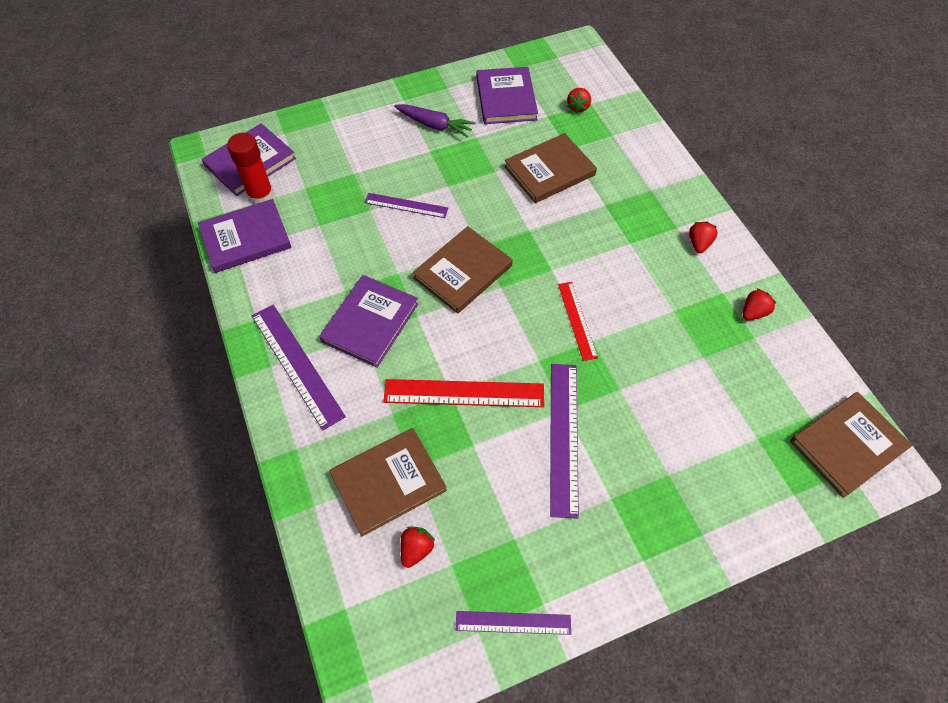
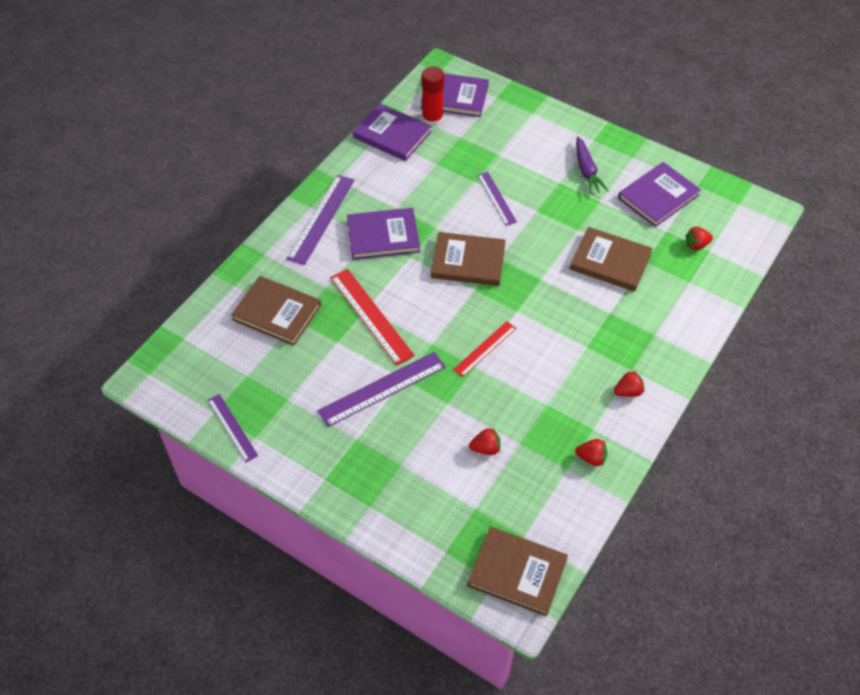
camera: 55 degrees right, 5 degrees down
red strawberry [401,527,435,568] -> red strawberry moved to [469,428,501,455]

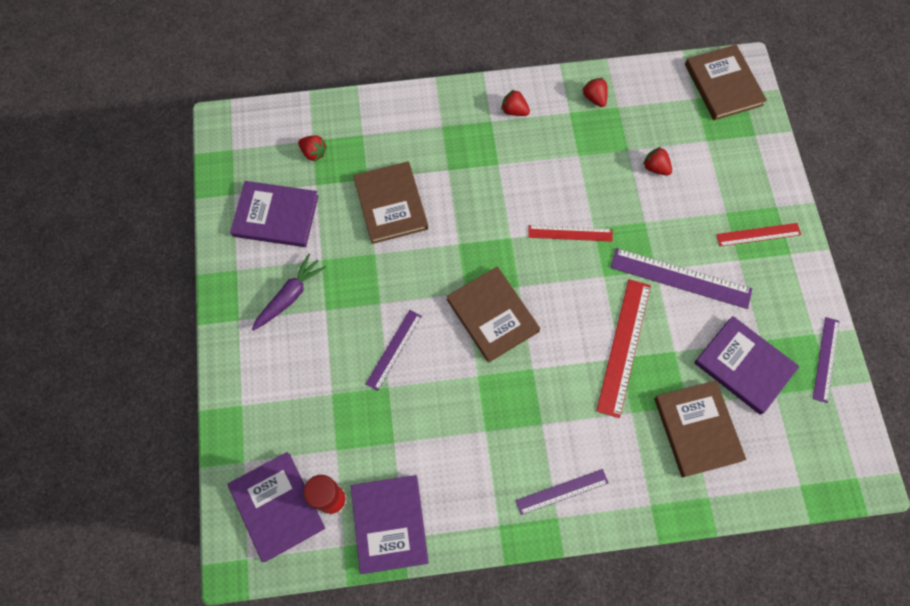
camera: 130 degrees left, 15 degrees up
purple ruler [287,175,354,265] -> purple ruler [516,469,609,515], size x0.61
purple book [347,208,420,260] -> purple book moved to [694,316,799,415]
none -> red ruler [716,223,801,247]

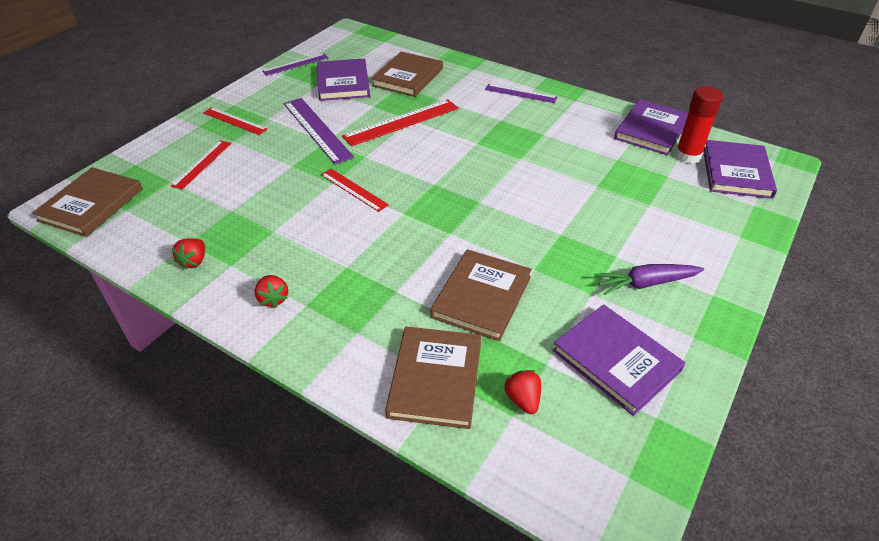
camera: 140 degrees left, 25 degrees down
purple ruler [366,310,422,391] -> none
brown book [447,267,540,363] -> brown book moved to [385,326,482,429]
red strawberry [643,147,672,176] -> none
none -> red ruler [171,140,231,190]

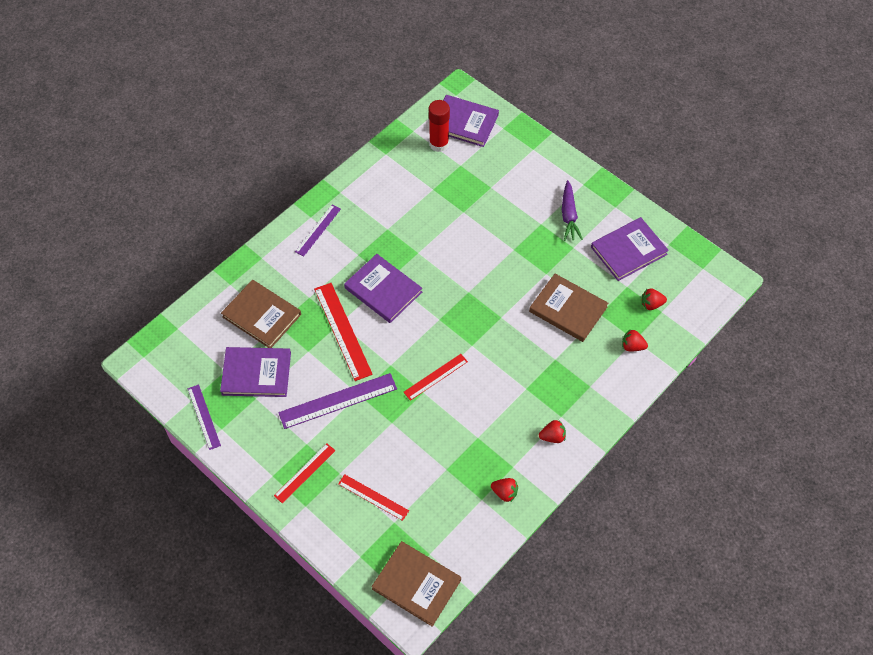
camera: 80 degrees left, 15 degrees up
brown book [385,326,482,429] -> red strawberry [622,329,648,352]
purple book [614,99,688,155] -> purple book moved to [344,254,422,323]

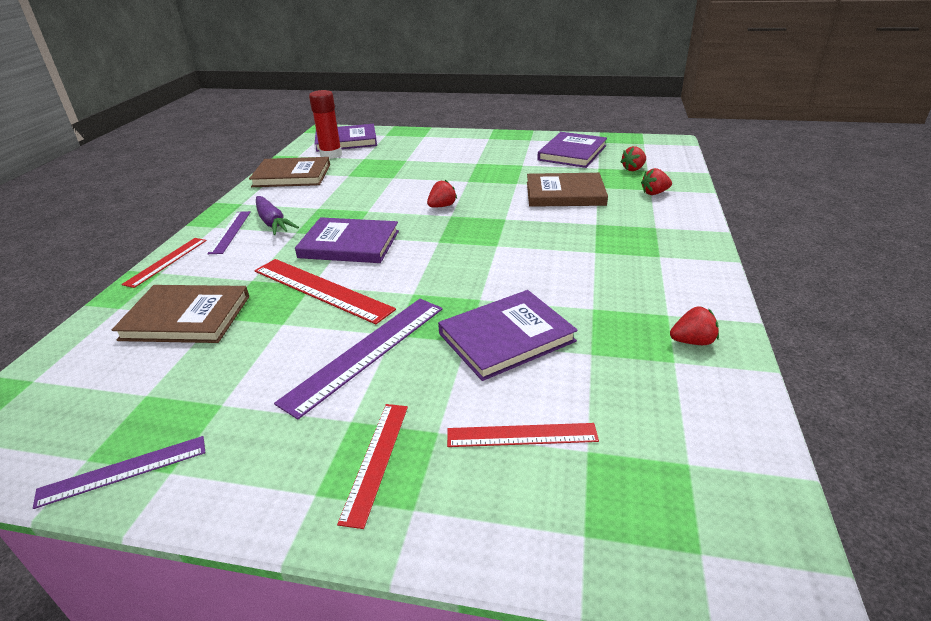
camera: 30 degrees left, 25 degrees down
purple ruler [188,384,221,450] -> purple ruler turned 60 degrees counterclockwise [33,436,205,509]
purple book [220,347,291,397] -> purple book moved to [438,290,578,381]
brown book [371,541,461,627] -> brown book moved to [249,157,330,187]
red ruler [403,354,468,401] -> red ruler moved to [121,238,207,288]
red strawberry [539,420,566,443] -> red strawberry moved to [427,180,457,207]
purple carrot [562,180,583,241] -> purple carrot moved to [256,196,299,235]

